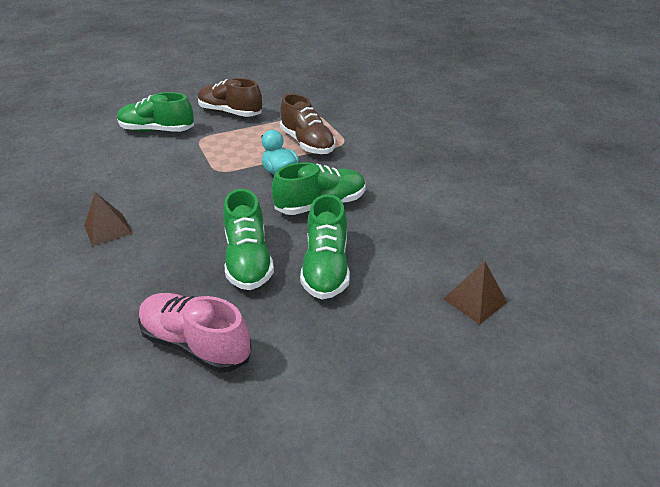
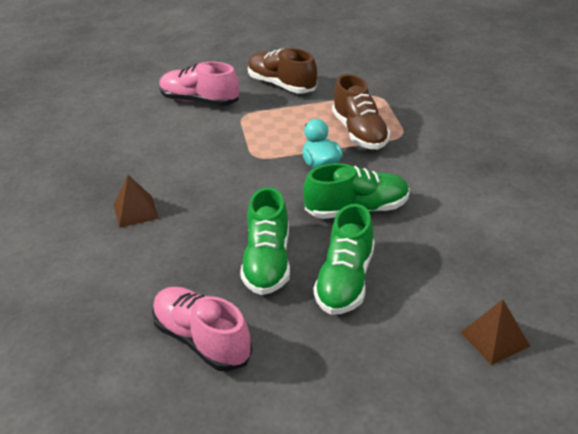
camera: 15 degrees right, 0 degrees up
green shoe [117,92,194,132] -> pink shoe [159,62,239,106]

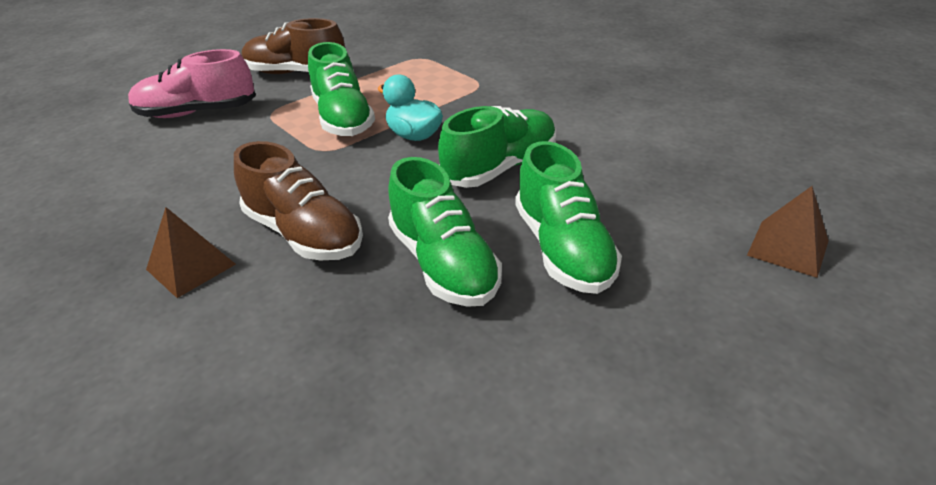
camera: 30 degrees left, 0 degrees up
pink shoe [152,287,252,372] -> none
brown shoe [332,74,390,149] -> brown shoe moved to [234,141,363,260]
none -> green shoe [308,42,375,136]

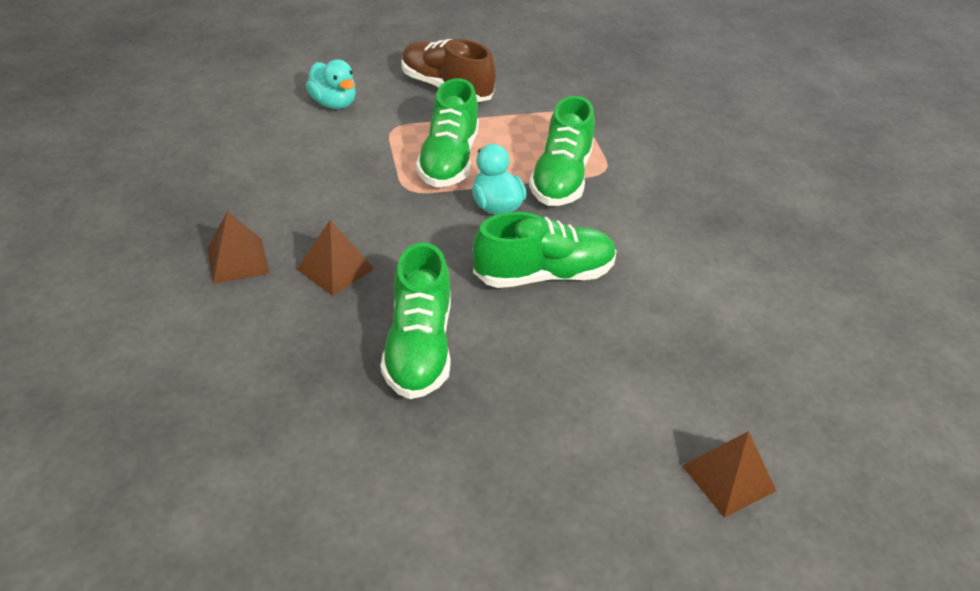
camera: 25 degrees right, 5 degrees up
pink shoe [128,49,256,118] -> turquoise duck [306,59,356,109]
brown shoe [234,141,363,260] -> brown pyramid [297,220,374,296]
green shoe [515,141,622,294] -> green shoe moved to [529,96,595,206]

